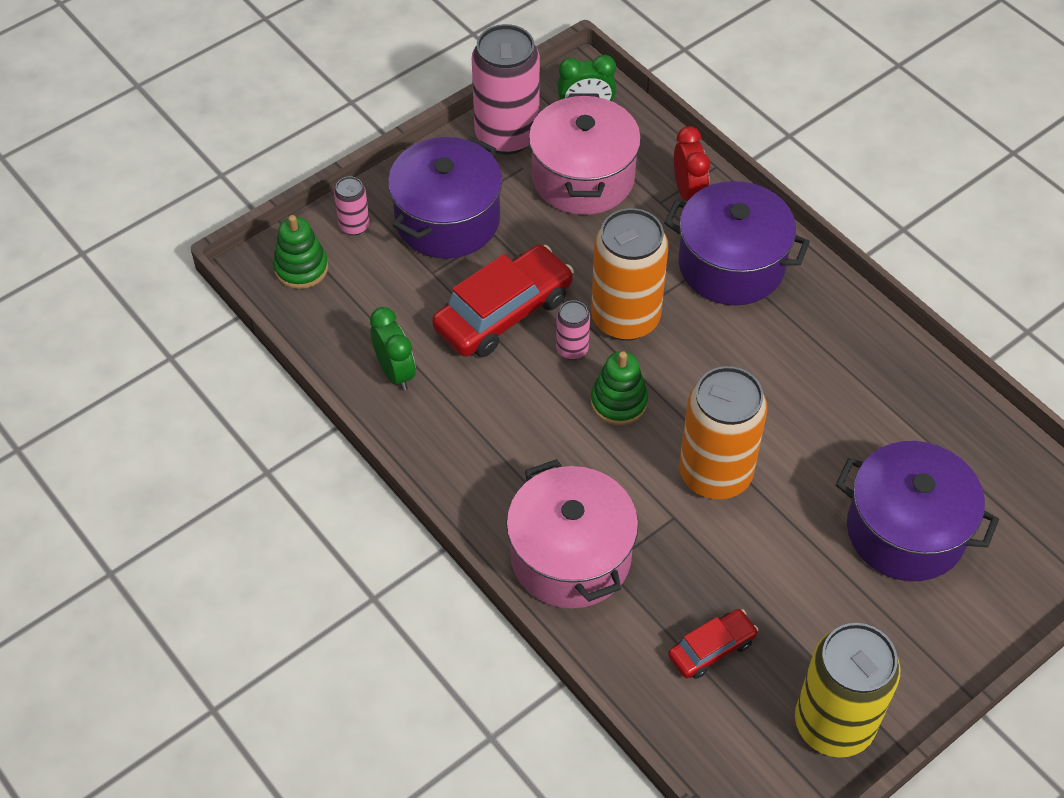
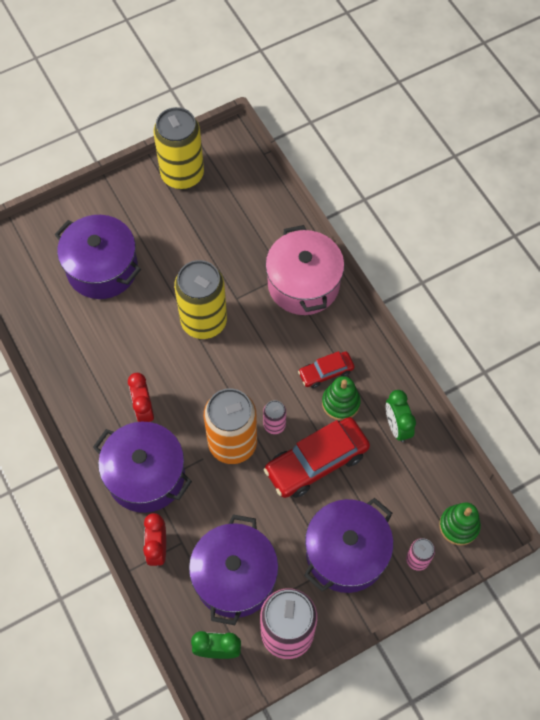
camera: 170 degrees left, 10 degrees up
pink pot [529,93,641,215] -> purple pot [189,514,279,625]
green stacking toy [591,351,648,425] -> green stacking toy moved to [322,376,361,421]
red car [668,609,758,679] -> red car moved to [298,351,355,388]
orange can [679,366,767,499] -> yellow can [174,260,227,339]
none -> red clock [128,373,154,422]

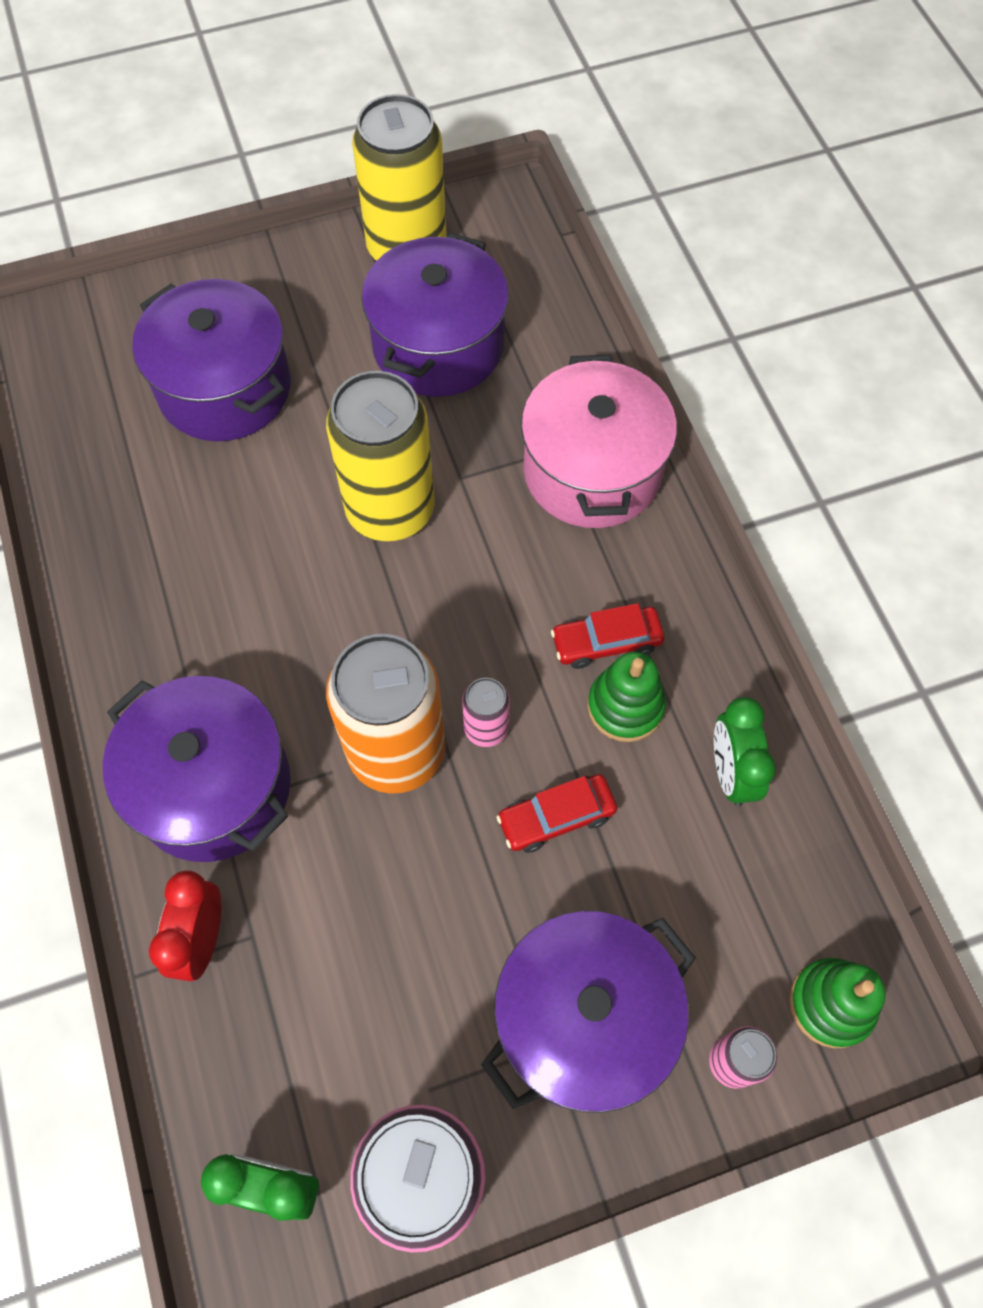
camera: 10 degrees right, 0 degrees up
red clock [128,373,154,422] -> none
purple pot [189,514,279,625] -> purple pot moved to [362,233,509,397]
red car [264,417,370,498] -> red car [496,774,617,853], size x0.54

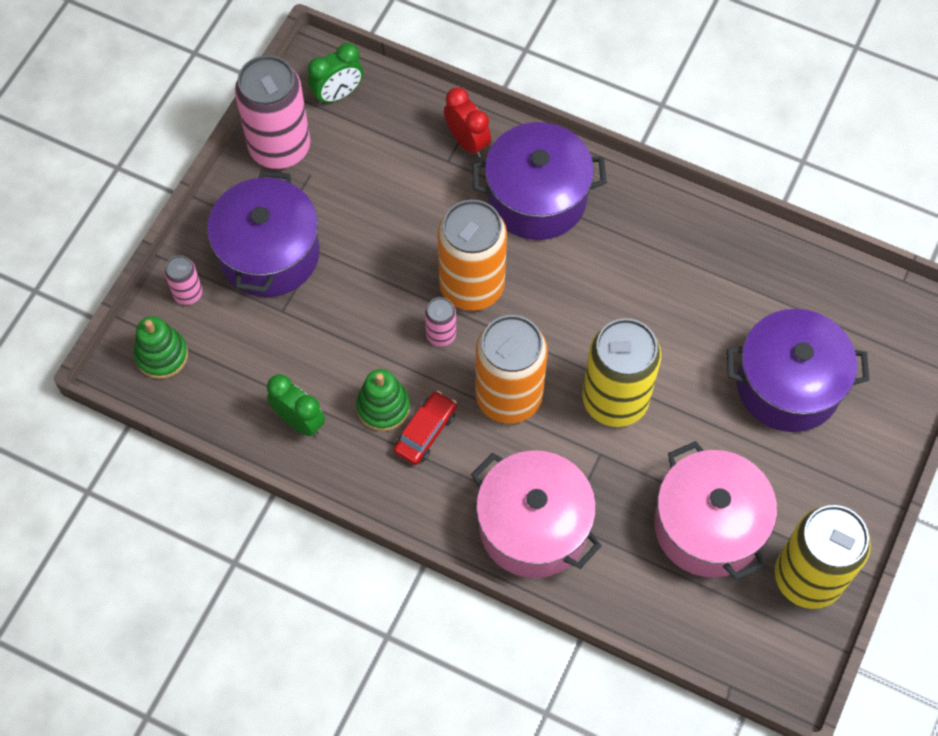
camera: 135 degrees right, 0 degrees up
purple pot [362,233,509,397] -> pink pot [654,441,777,580]
red car [496,774,617,853] -> none
none -> orange can [475,315,548,424]

